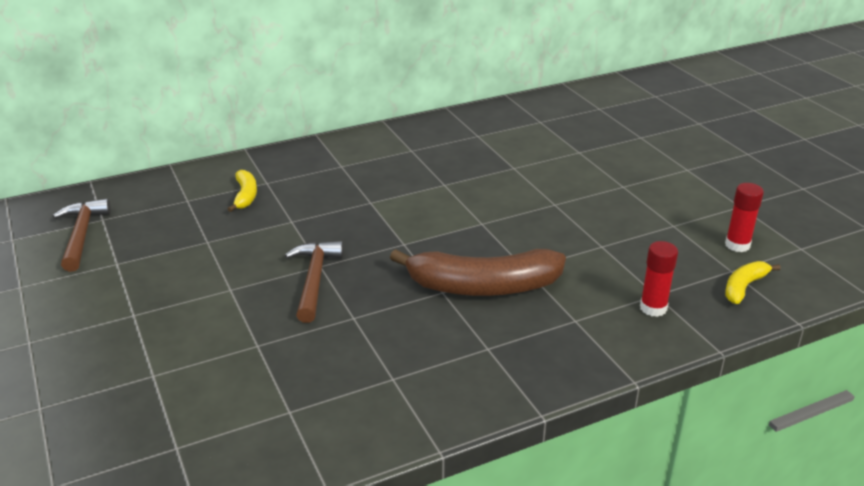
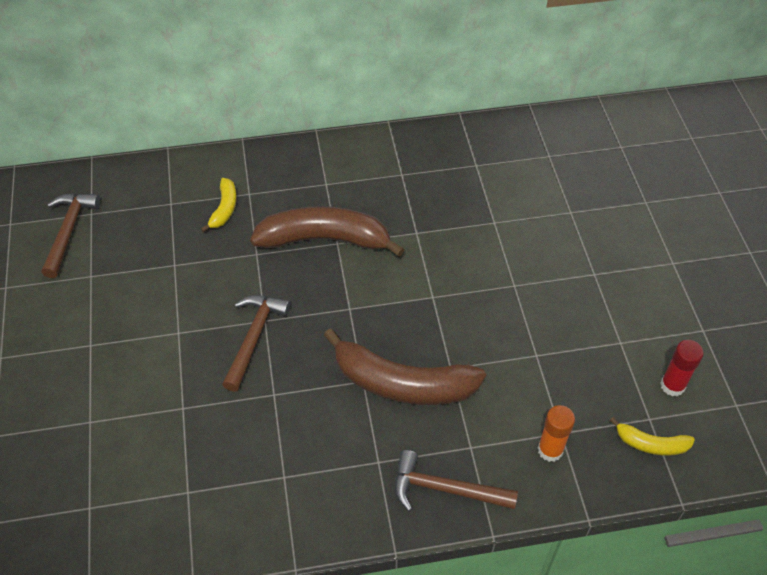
camera: 15 degrees right, 20 degrees up
red glue stick [640,241,678,317] -> orange glue stick [538,405,575,462]
yellow banana [725,261,781,304] -> yellow banana turned 135 degrees counterclockwise [610,417,695,456]
none -> brown banana [250,206,405,257]
none -> brown hammer [395,450,518,511]

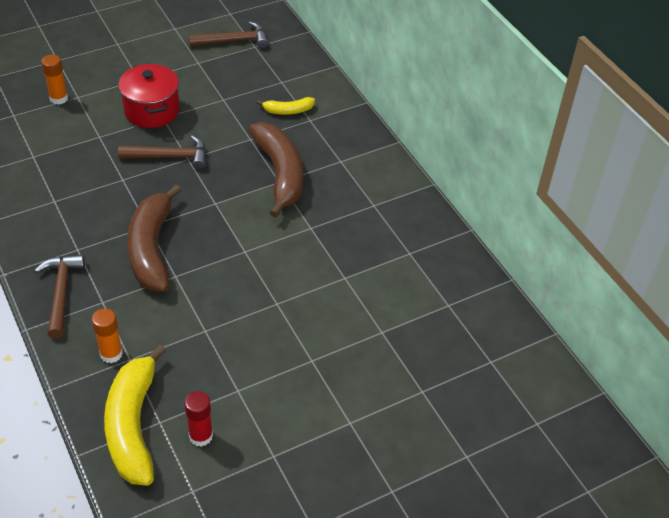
camera: 70 degrees right, 5 degrees down
yellow banana [610,417,695,456] -> yellow banana [104,345,166,486], size x2.08
none -> orange glue stick [41,55,68,105]
none -> red pot [118,64,180,128]

